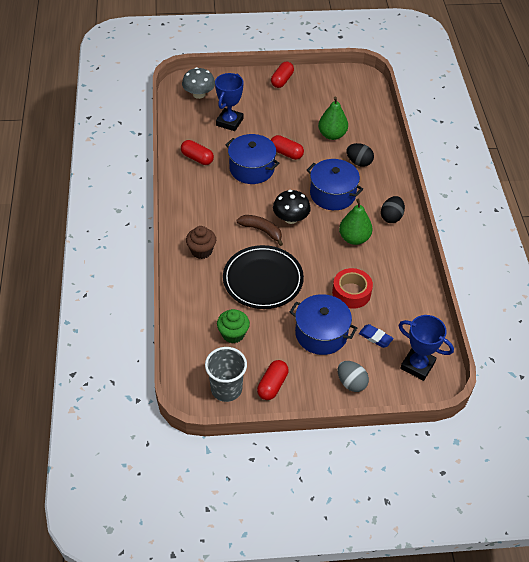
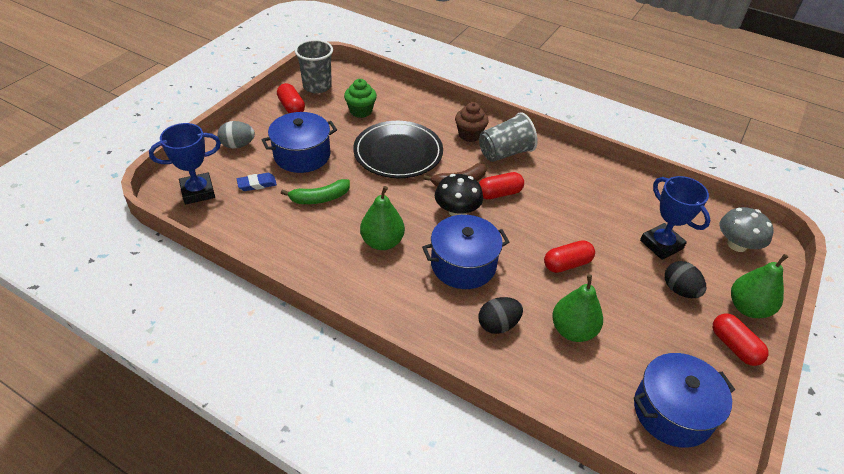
camera: 125 degrees right, 5 degrees down
red capsule [181,140,214,165] -> red capsule moved to [479,172,524,199]
blue pot [225,134,279,184] -> blue pot moved to [634,353,735,448]
red tape [332,268,373,309] -> green banana [281,179,350,204]
black egg [381,196,405,223] -> black egg moved to [665,261,706,298]
none -> grey cup [479,112,538,162]
none -> green pear [731,254,788,318]

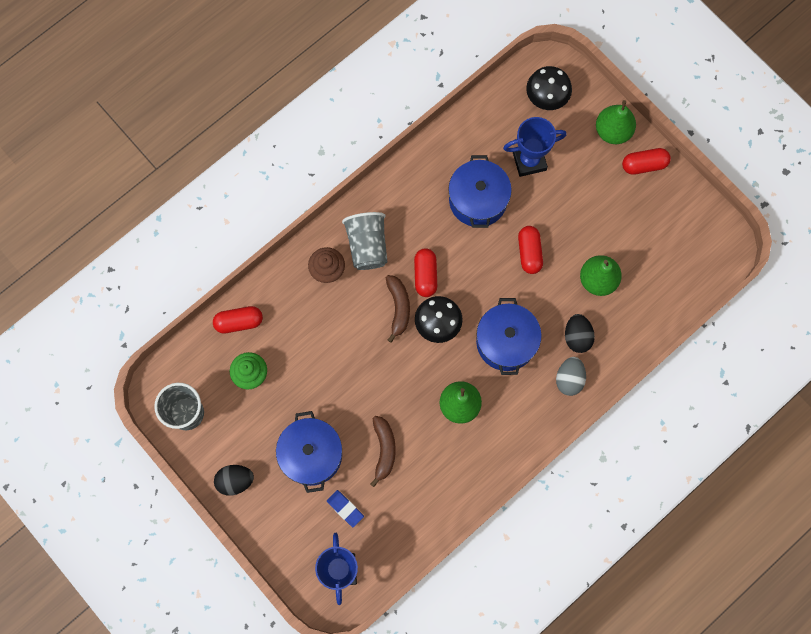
camera: 70 degrees left, 30 degrees up
grey egg [217,121,255,149] -> grey egg moved to [556,357,586,396]
blue eraser [237,173,277,191] -> blue eraser turned 45 degrees counterclockwise [327,490,364,527]
red capsule [277,83,305,113] -> red capsule moved to [213,306,263,333]
green banana [281,179,350,204] -> brown banana [371,416,396,487]
black plate [353,121,443,178] -> none
blue pot [634,353,735,448] -> blue pot moved to [448,155,512,228]
black egg [665,261,706,298] -> black egg moved to [214,465,254,496]
grey mushroom [720,207,774,252] -> black mushroom [526,66,572,110]

